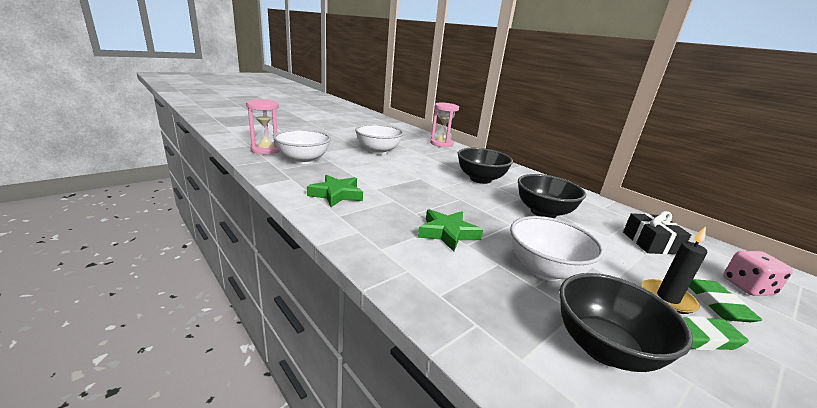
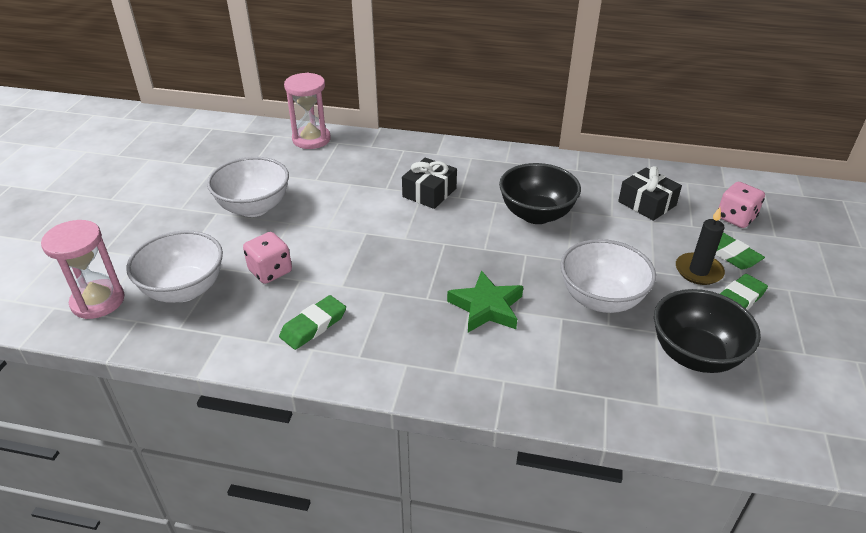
camera: 35 degrees left, 15 degrees up
green star [307,175,363,207] -> green eraser [279,295,346,350]
black bowl [458,148,513,184] -> black gift [402,157,457,209]
none -> pink dice [243,232,292,284]

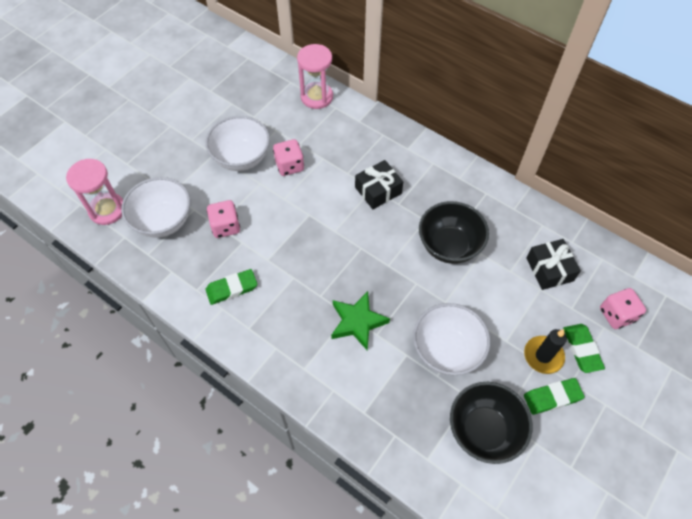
camera: 25 degrees right, 20 degrees up
none -> pink dice [273,139,304,176]

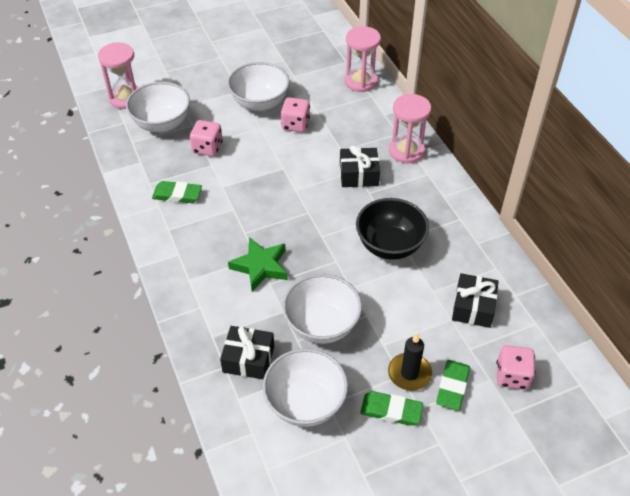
camera: 30 degrees right, 10 degrees down
black bowl [450,382,533,464] -> white bowl [263,348,348,427]
none -> black gift [220,326,274,379]
none -> pink hourglass [389,94,431,164]

